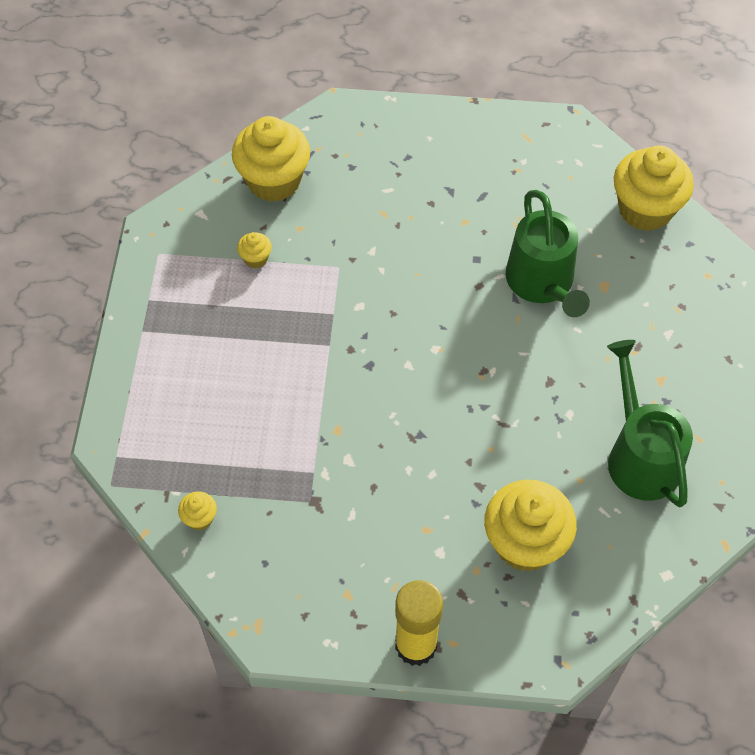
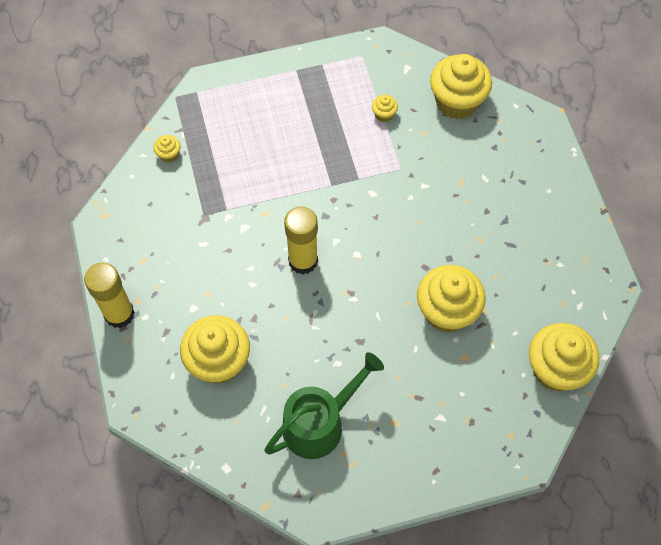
camera: 70 degrees right, 5 degrees up
green watering can [506,190,590,317] -> yellow cupcake [417,265,486,333]
none -> yellow glue stick [284,206,318,275]

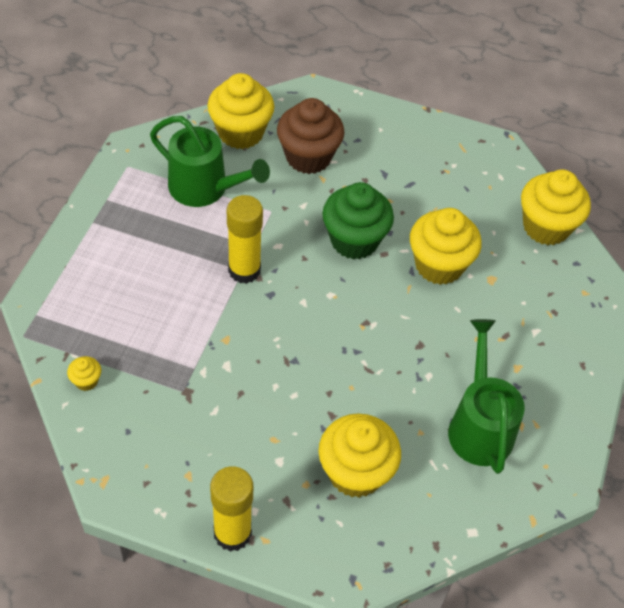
camera: 60 degrees left, 10 degrees down
yellow glue stick [284,206,318,275] -> yellow glue stick moved to [227,195,263,284]
yellow cupcake [372,95,398,122] -> green watering can [150,116,270,207]
none -> brown cupcake [277,98,344,174]
none -> green cupcake [322,182,394,260]

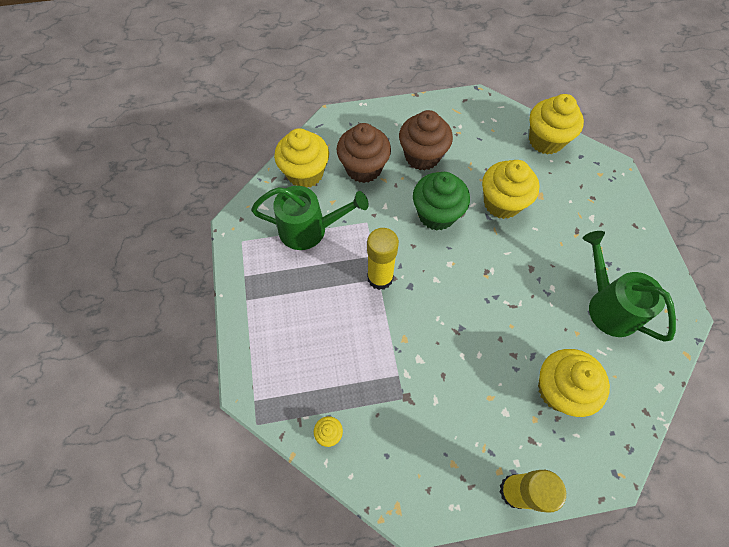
camera: 25 degrees left, 10 degrees up
none -> brown cupcake [399,110,453,171]

